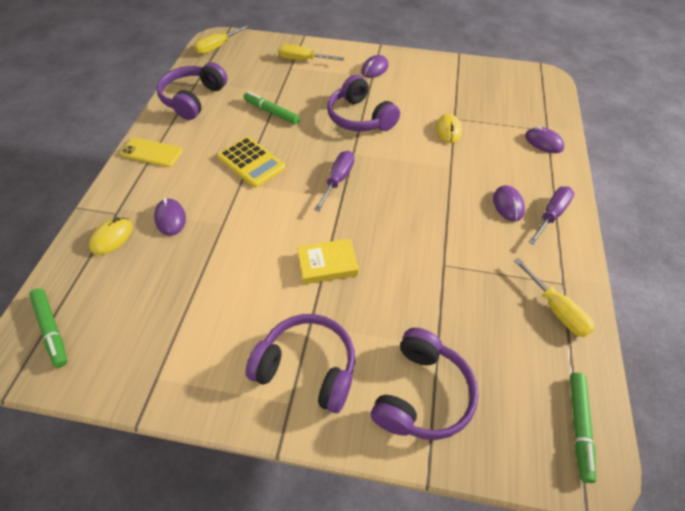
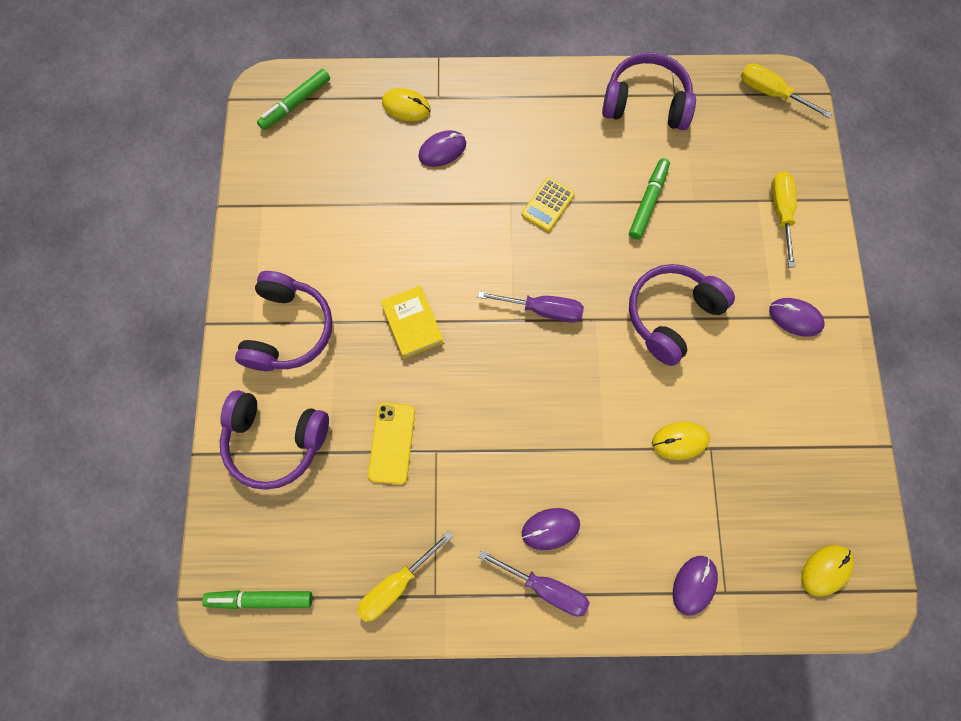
camera: 80 degrees right, 20 degrees up
yellow phone [120,137,183,167] -> yellow phone moved to [368,403,415,484]
yellow calculator [217,137,285,188] -> yellow calculator [522,177,575,231], size x0.66
none -> yellow mouse [801,545,854,596]

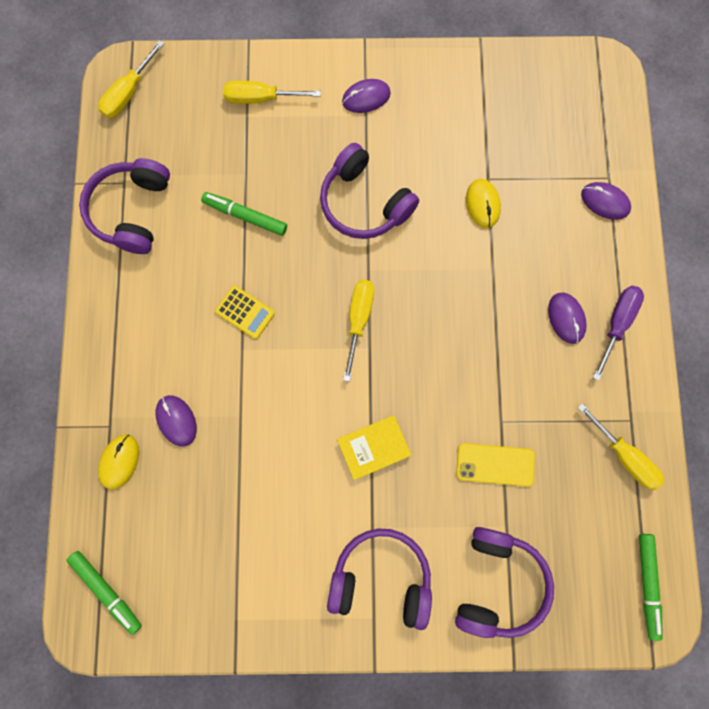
camera: 90 degrees left, 5 degrees up
purple screwdriver [478,291,584,322] -> yellow screwdriver [343,280,374,382]
purple mouse [769,298,825,337] -> purple mouse turned 45 degrees clockwise [342,79,391,113]
yellow mouse [801,545,854,596] -> none

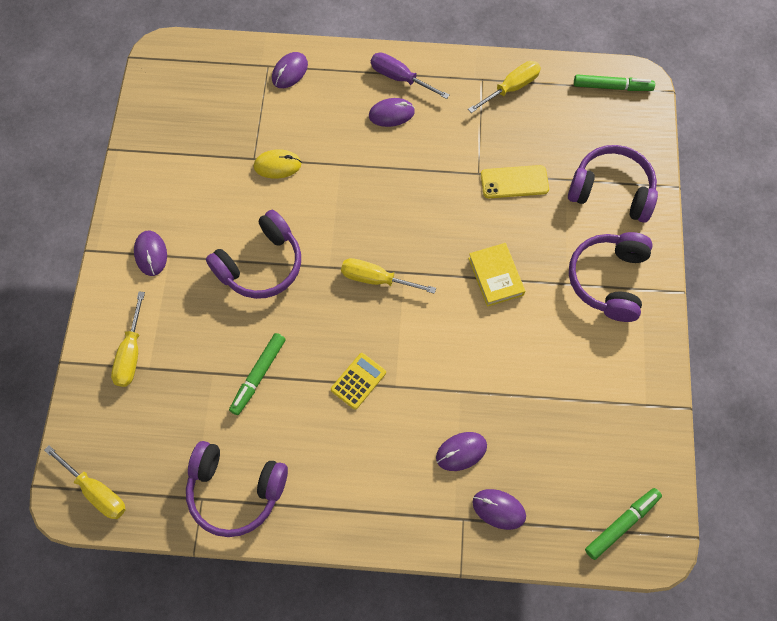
camera: 85 degrees left, 10 degrees down
yellow mouse [98,434,139,490] -> purple mouse [472,489,526,530]
yellow phone [456,443,535,487] -> yellow phone turned 75 degrees clockwise [481,165,549,198]

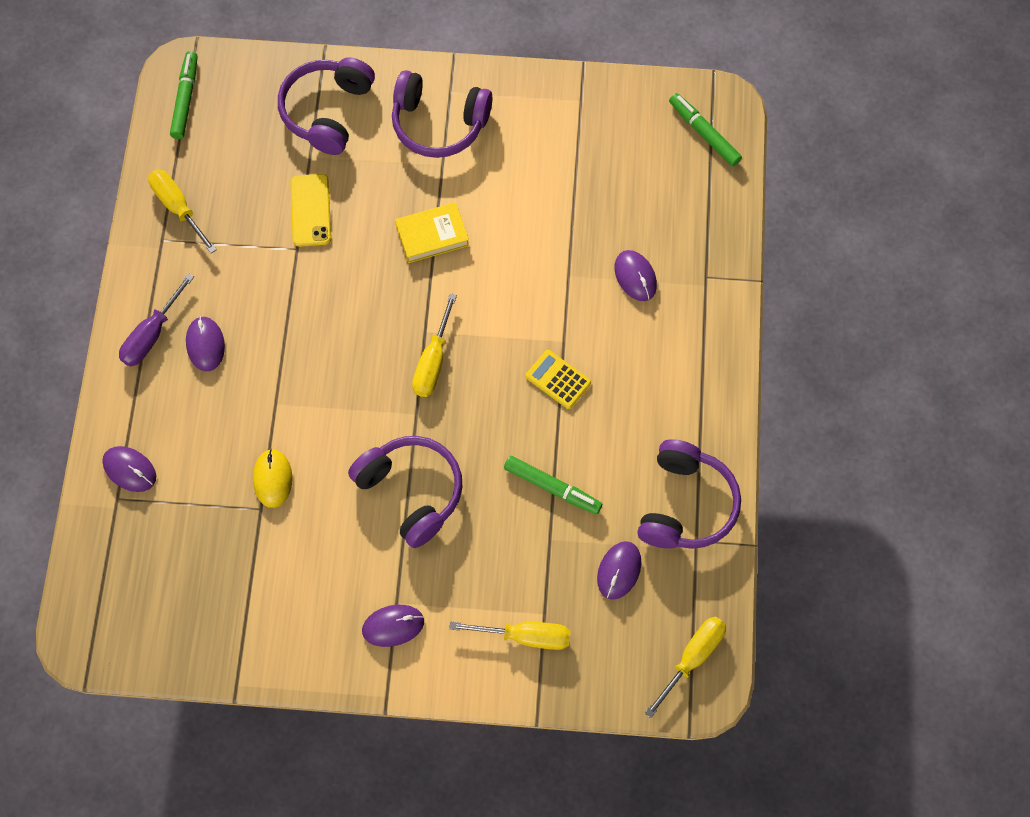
camera: 90 degrees left, 0 degrees up
purple mouse [472,489,526,530] -> purple mouse moved to [597,541,642,600]

